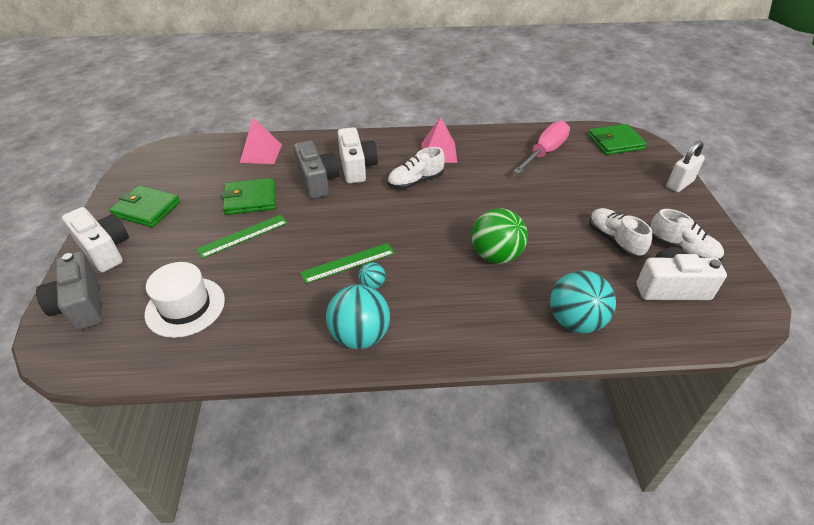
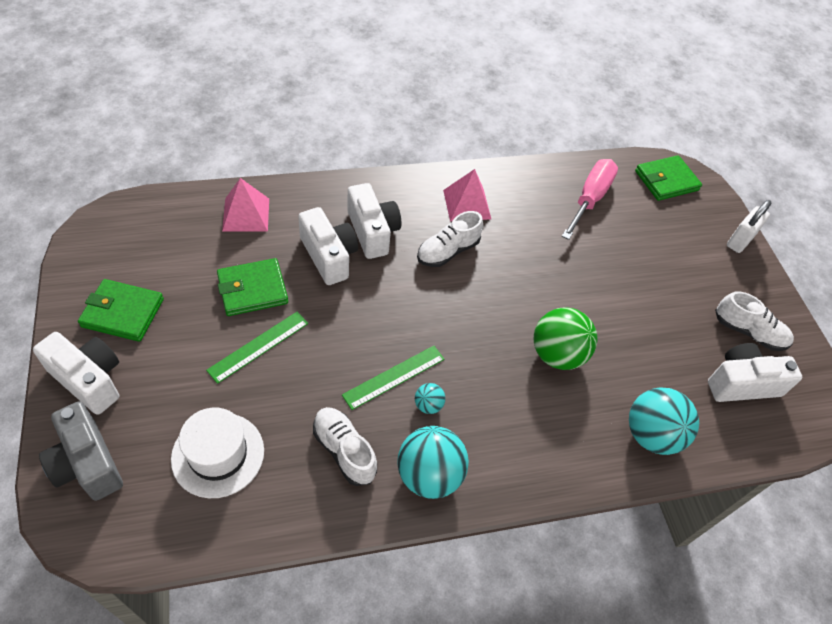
camera: 15 degrees left, 10 degrees up
grey camera [294,141,339,199] -> white camera [298,207,358,285]
white shoe [589,208,652,258] -> white shoe moved to [313,407,377,486]

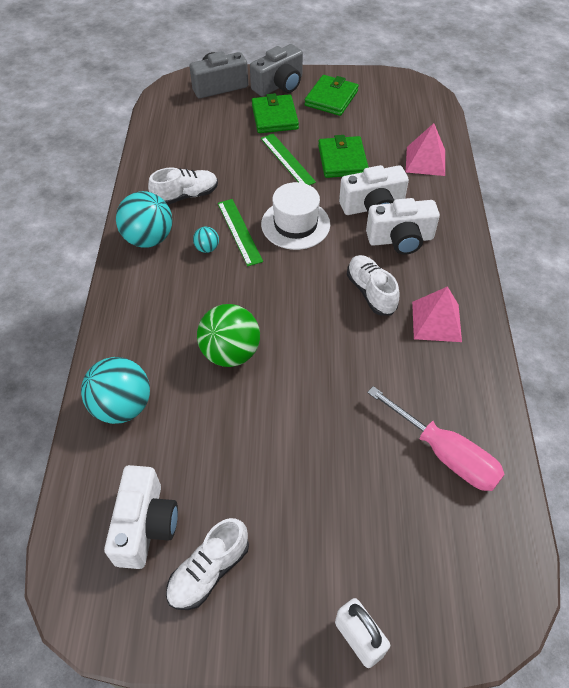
camera: 110 degrees right, 0 degrees up
white camera [33,332,119,415] -> grey camera [250,44,303,97]
white hat [171,408,264,498] -> white hat moved to [261,182,330,250]
green wallet [635,155,702,201] -> green wallet moved to [252,93,299,133]

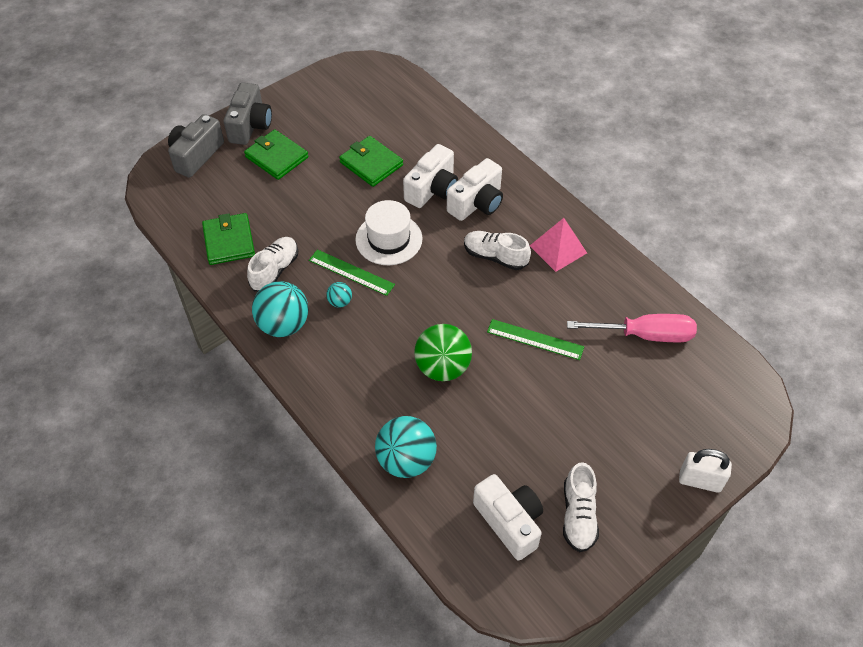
camera: 40 degrees left, 0 degrees up
green ruler [261,134,316,185] -> green ruler moved to [487,319,584,360]
green wallet [304,75,359,116] -> green wallet moved to [202,213,255,265]
pink pyramid [406,123,445,176] -> none

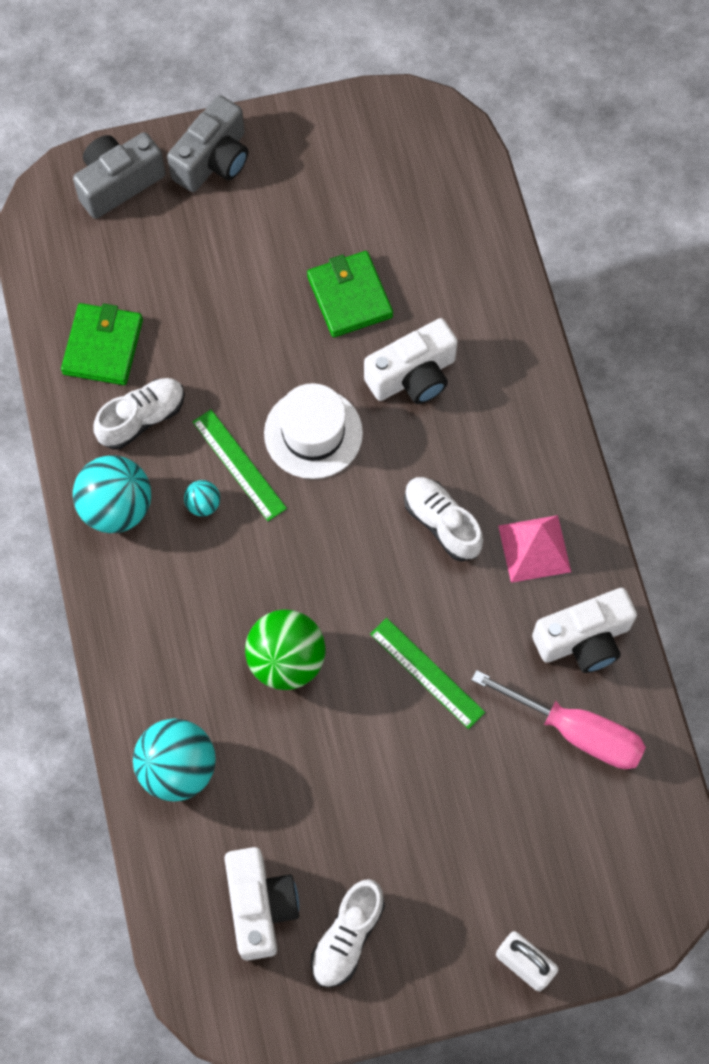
camera: 25 degrees right, 15 degrees up
green wallet [244,129,308,180] -> none
white camera [447,158,503,221] -> white camera moved to [532,588,637,673]

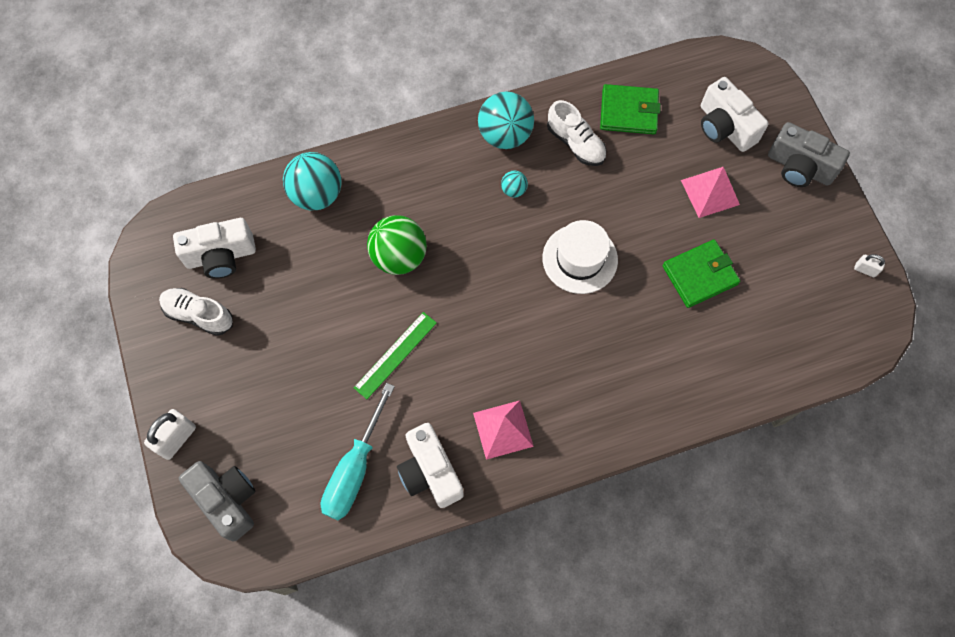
camera: 85 degrees right, 0 degrees up
grey camera [73,132,165,219] -> grey camera moved to [179,461,256,542]
green ruler [192,410,287,521] -> none
white camera [364,318,458,404] -> white camera moved to [701,77,769,152]
white shoe [404,477,483,561] -> none
pink screwdriver [471,670,646,769] -> turquoise screwdriver [321,383,395,520]
none -> pink pyramid [681,167,740,218]
none -> white padlock [854,254,885,277]

